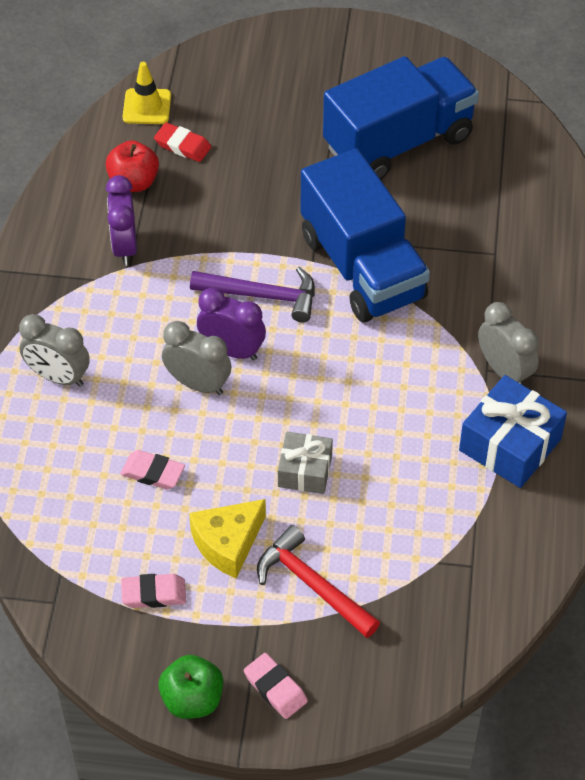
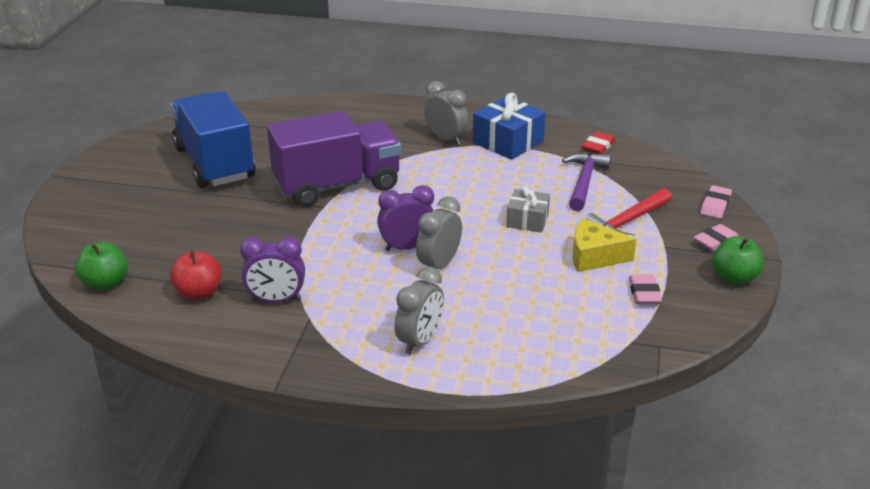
camera: 85 degrees left, 20 degrees down
pink eraser [120,450,185,489] -> pink eraser moved to [700,185,732,219]
yellow traffic cone [122,62,171,124] -> green apple [75,242,128,290]
red eraser [154,122,211,162] -> red eraser moved to [582,132,615,154]
yellow cheese [189,499,266,578] -> yellow cheese turned 135 degrees clockwise [572,218,636,272]
purple hammer [190,267,315,322] -> purple hammer moved to [562,152,611,211]
purple clock [197,288,266,361] -> purple clock turned 45 degrees clockwise [377,185,434,251]
blue truck [301,148,430,323] -> purple truck [267,111,401,207]
grey clock [478,302,539,386] -> grey clock turned 75 degrees clockwise [424,81,469,145]

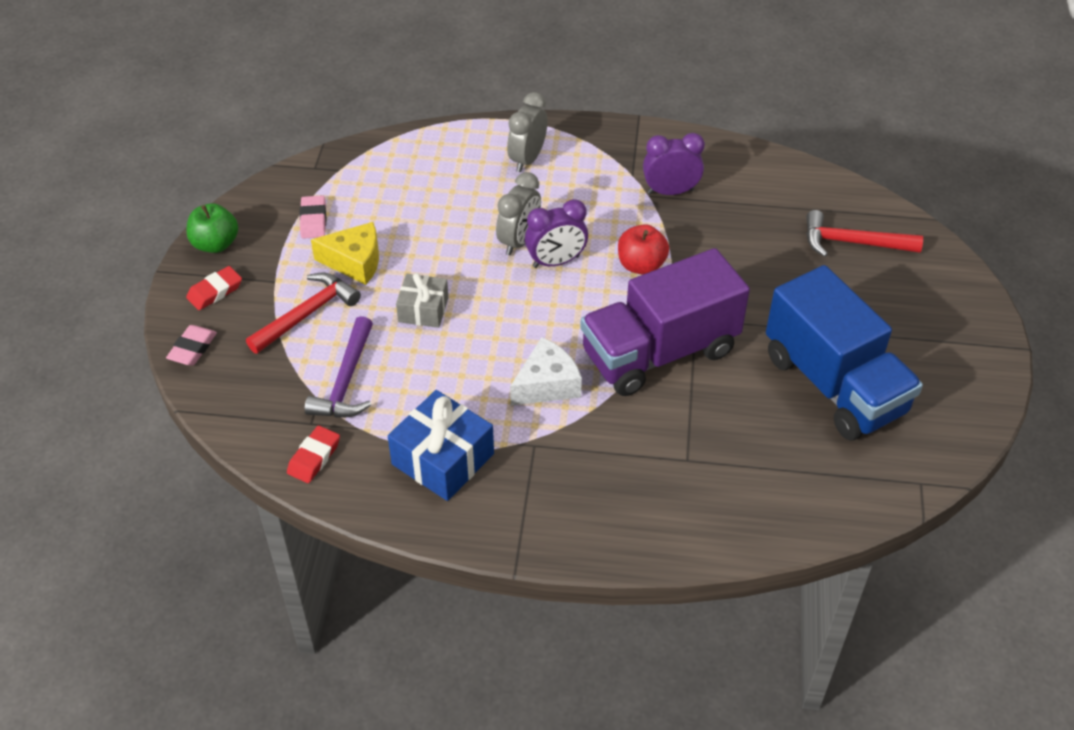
camera: 175 degrees right, 15 degrees up
green apple [75,242,128,290] -> none
red apple [170,250,222,300] -> red apple moved to [618,224,669,275]
grey clock [424,81,469,145] -> none
pink eraser [694,224,740,252] -> red eraser [186,266,242,310]
none -> white cheese [510,337,582,405]
none -> red hammer [806,210,923,257]

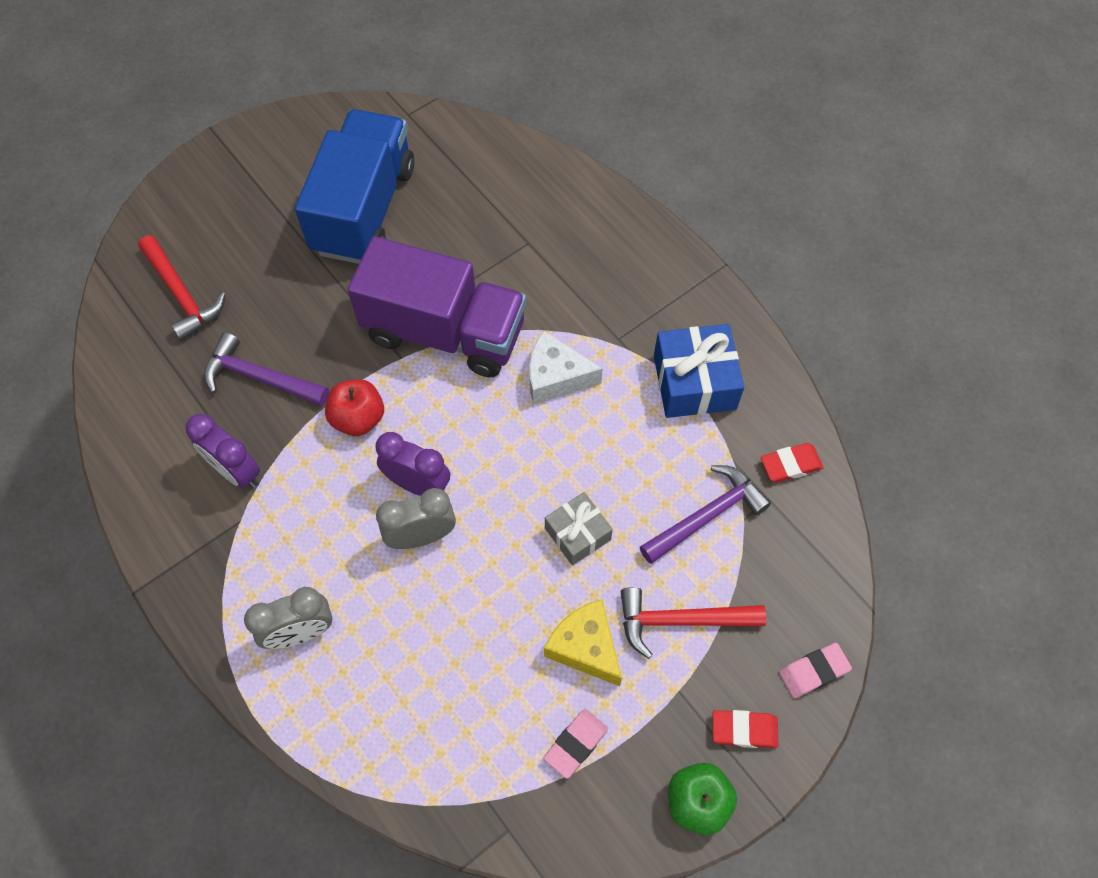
camera: 135 degrees left, 15 degrees up
none -> purple hammer [204,332,329,406]

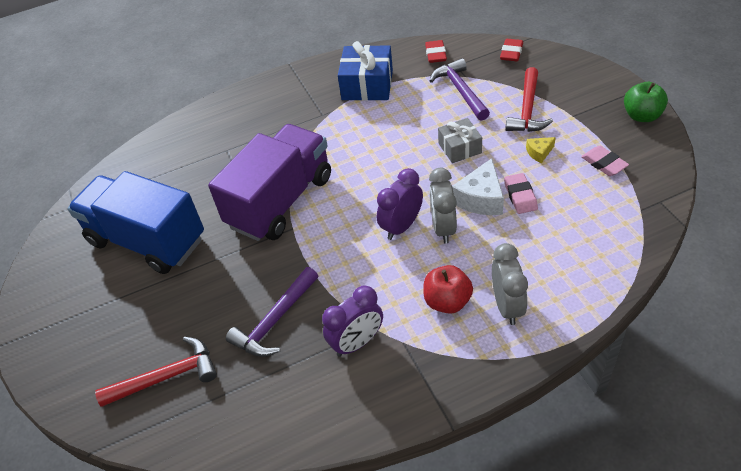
camera: 70 degrees left, 15 degrees down
red apple [325,379,384,436] -> red apple moved to [423,265,473,314]
white cheese [529,331,603,405] -> white cheese moved to [452,158,504,215]
yellow cheese [544,599,622,686] -> yellow cheese [526,137,556,163], size x0.53
red eraser [713,710,779,748] -> red eraser moved to [500,39,523,61]
pink eraser [779,643,852,698] -> pink eraser moved to [504,173,538,214]

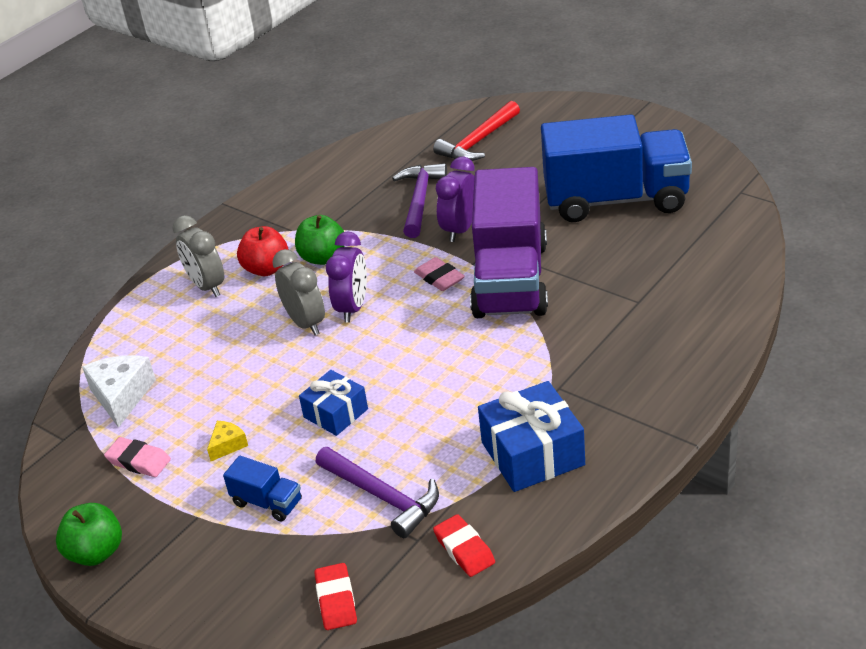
camera: 150 degrees right, 10 degrees down
purple clock [322,286,383,357] -> purple clock moved to [436,157,475,242]
grey gift [438,118,482,163] -> blue gift [299,370,368,436]
white cheese [452,158,504,215] -> white cheese moved to [82,355,156,428]
pink eraser [504,173,538,214] -> pink eraser moved to [414,257,465,291]
red hammer [505,67,553,132] -> blue truck [223,456,302,522]
none -> green apple [295,215,344,265]

